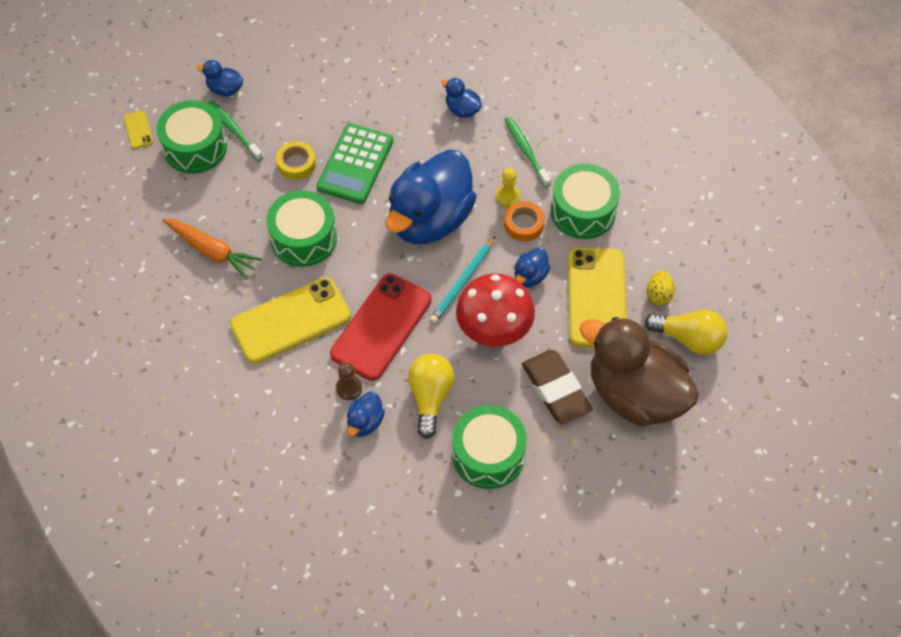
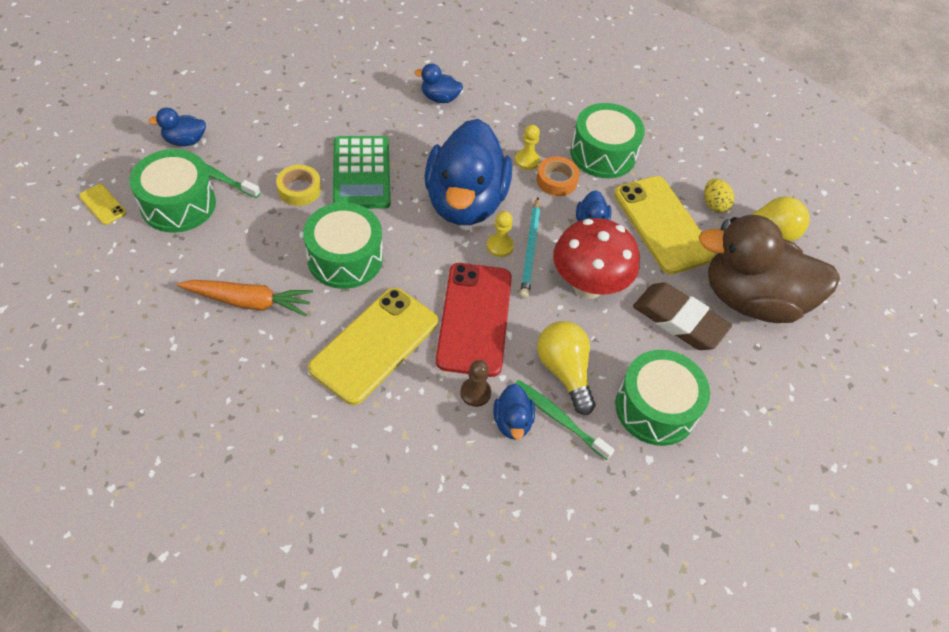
camera: 30 degrees left, 5 degrees down
green toothbrush [504,117,551,187] -> green toothbrush moved to [515,380,614,460]
none -> yellow pawn [487,211,514,257]

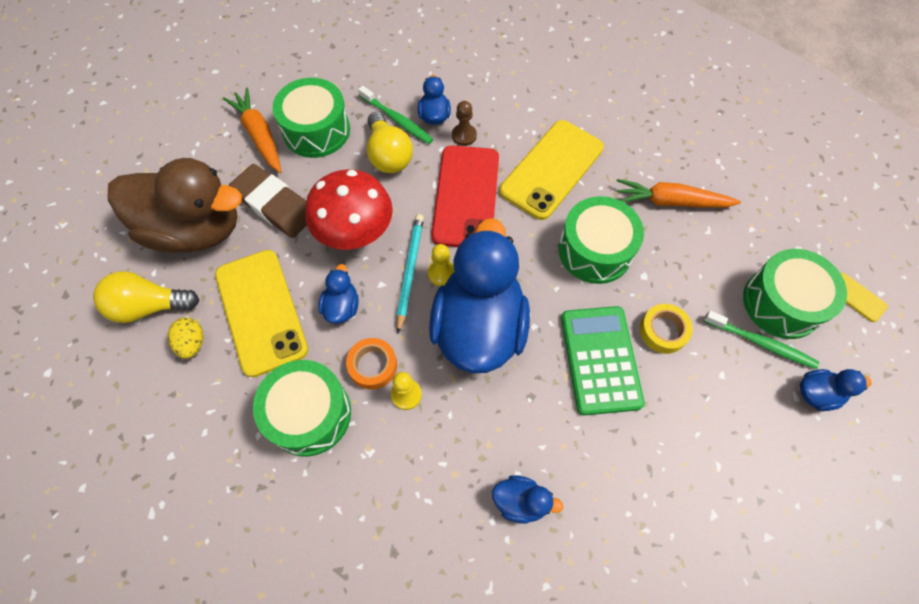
camera: 175 degrees left, 10 degrees up
none -> orange carrot [223,88,282,173]

